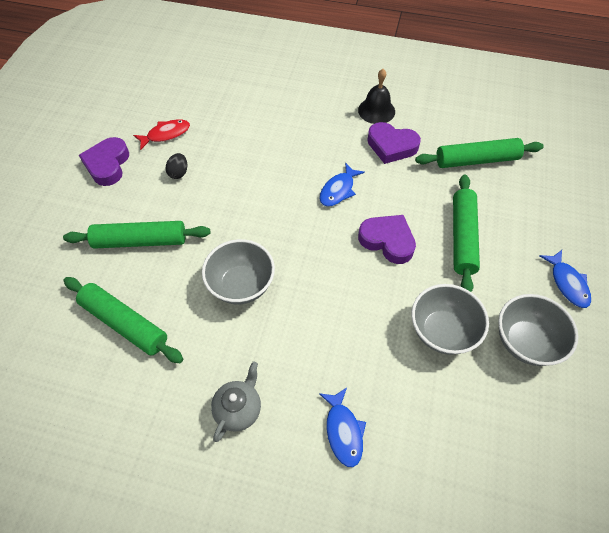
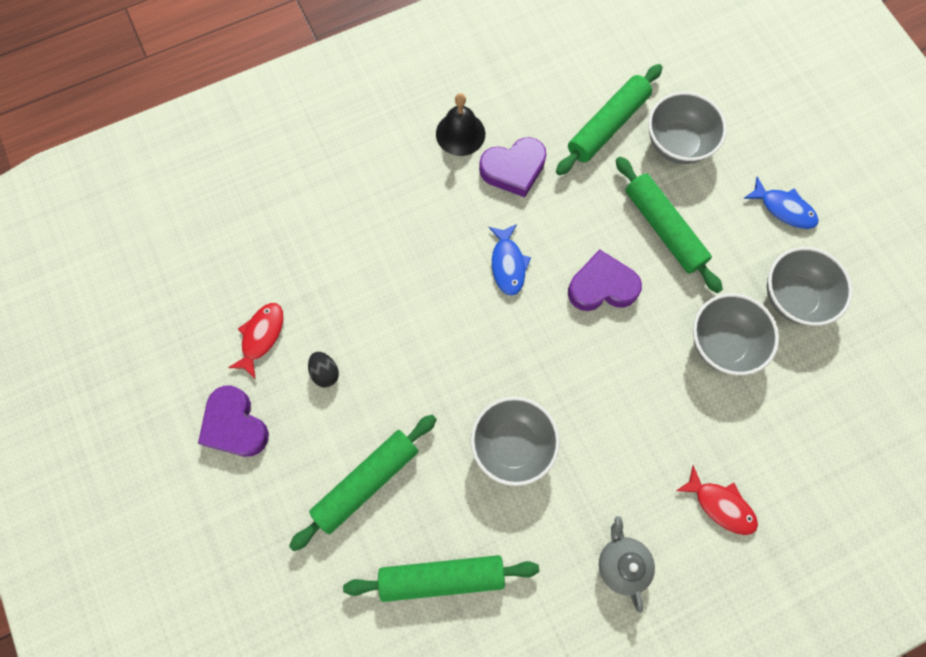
camera: 40 degrees left, 15 degrees up
blue fish [319,388,366,467] -> red fish [676,465,758,535]
none -> grey bowl [648,92,727,164]

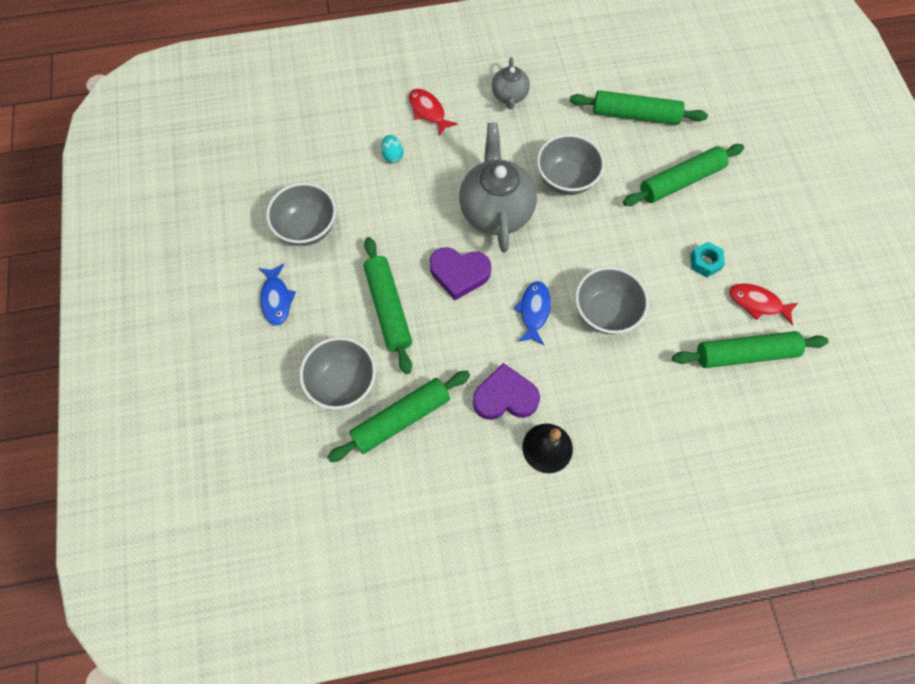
camera: 165 degrees left, 5 degrees down
purple heart [198,385,269,457] -> none
red fish [228,303,284,380] -> red fish turned 75 degrees clockwise [729,284,799,325]
black egg [308,352,339,387] -> turquoise nut [690,242,725,277]
grey bowl [693,293,779,375] -> grey bowl moved to [575,267,649,334]
blue fish [743,177,819,229] -> blue fish turned 150 degrees counterclockwise [259,264,296,326]
none -> turquoise egg [381,135,403,163]
none -> grey teapot [459,122,537,253]
none -> green rolling pin [672,331,829,368]

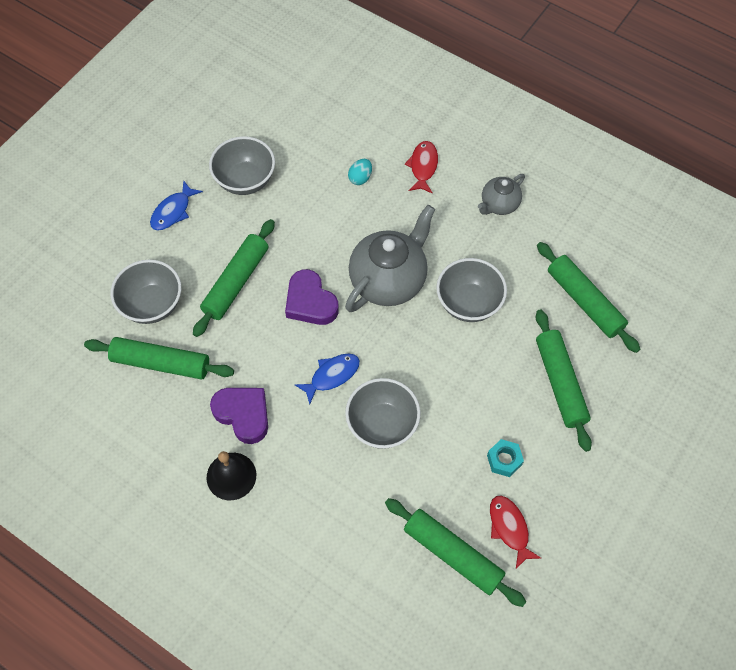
camera: 45 degrees right, 5 degrees down
green rolling pin [623,144,744,206] -> green rolling pin turned 60 degrees clockwise [536,309,592,452]

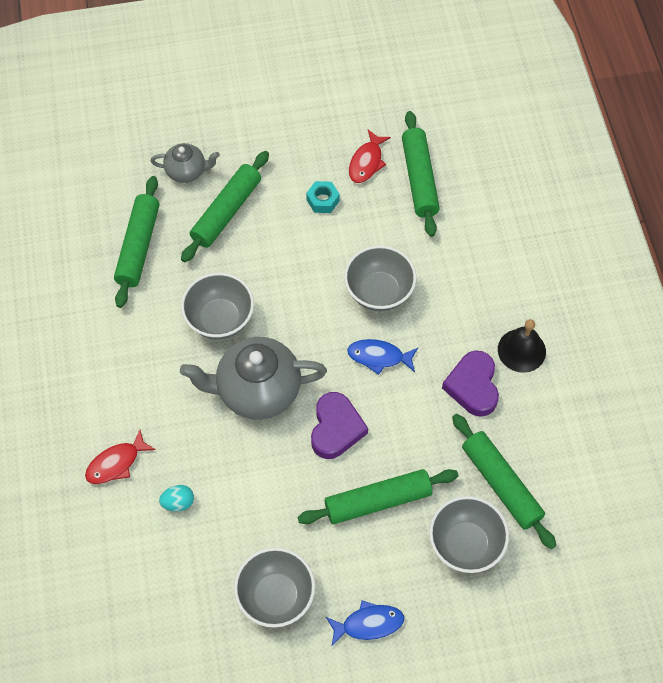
camera: 135 degrees left, 0 degrees up
grey teapot [478,174,525,215] -> grey teapot moved to [150,143,220,183]

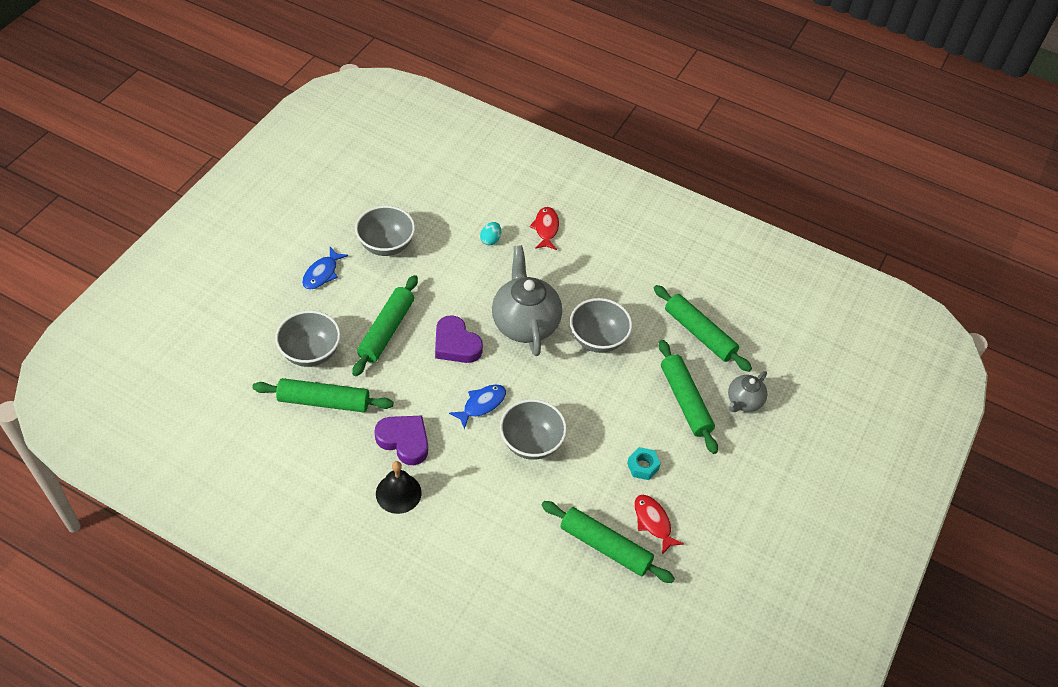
camera: 125 degrees right, 10 degrees down
grey teapot [180,337,327,420] -> grey teapot turned 45 degrees counterclockwise [492,245,562,356]

